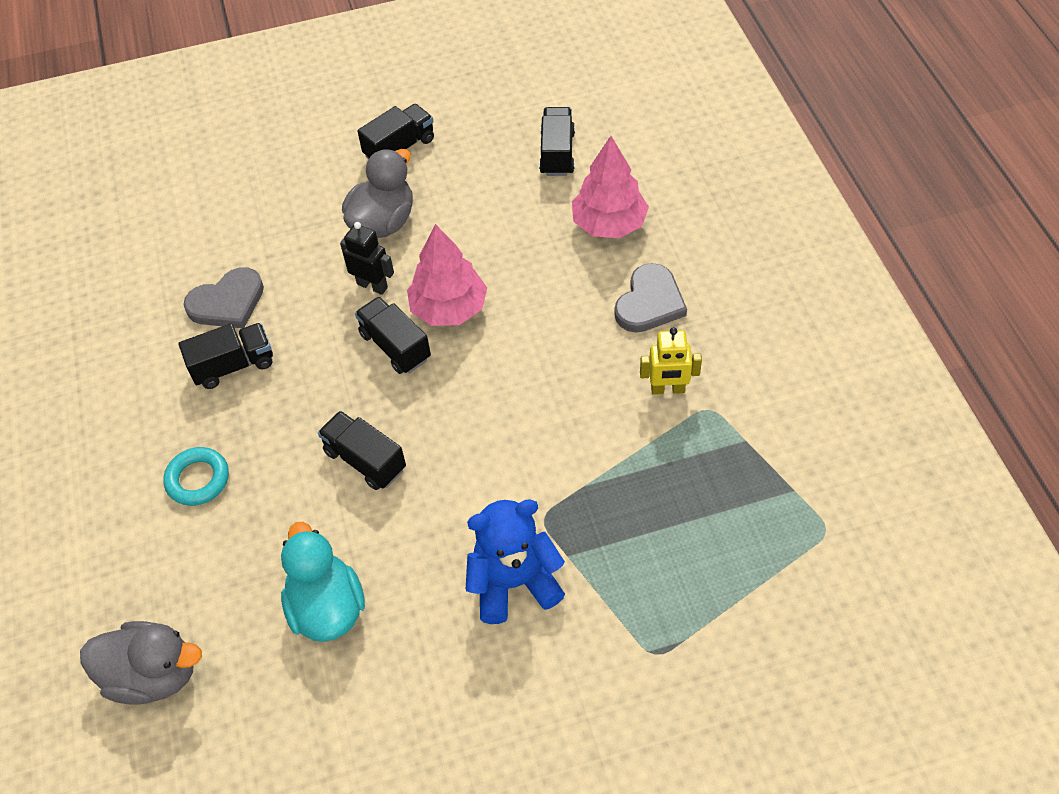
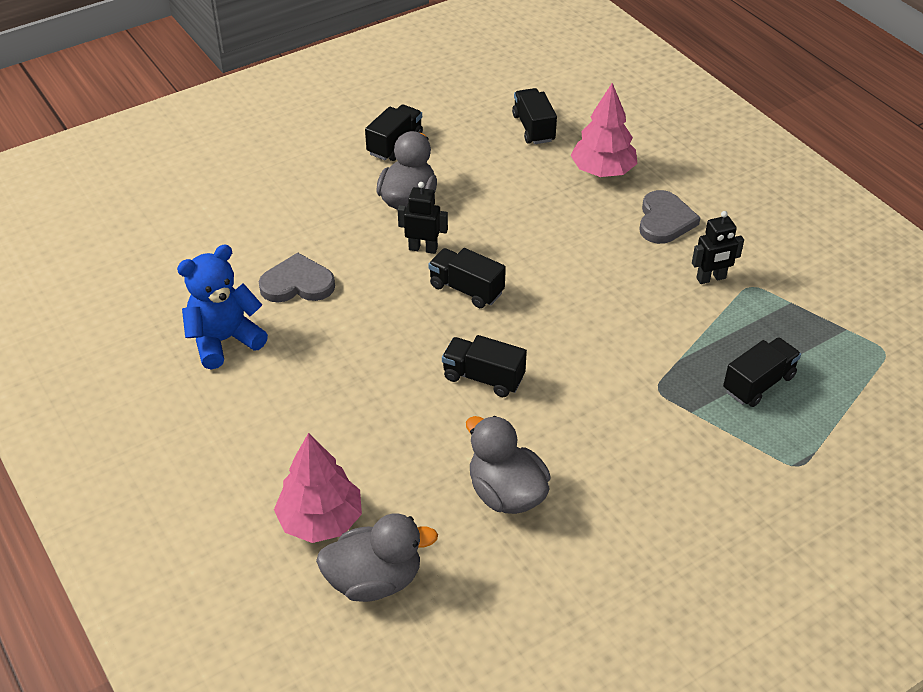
camera: 20 degrees left, 10 degrees down
turquoise ring [163,447,229,506] -> none
black truck [179,323,273,389] -> black truck moved to [723,337,801,407]
grey heart [183,267,264,328] -> grey heart turned 135 degrees counterclockwise [259,253,335,303]
turquoise duck [281,522,365,642] -> grey duck [466,416,551,514]
pink tree [407,224,487,326] -> pink tree moved to [274,433,362,543]
blue teddy bear [466,499,565,624] -> blue teddy bear moved to [177,245,268,369]
yellow robot [640,327,702,395] -> black robot [692,211,744,284]

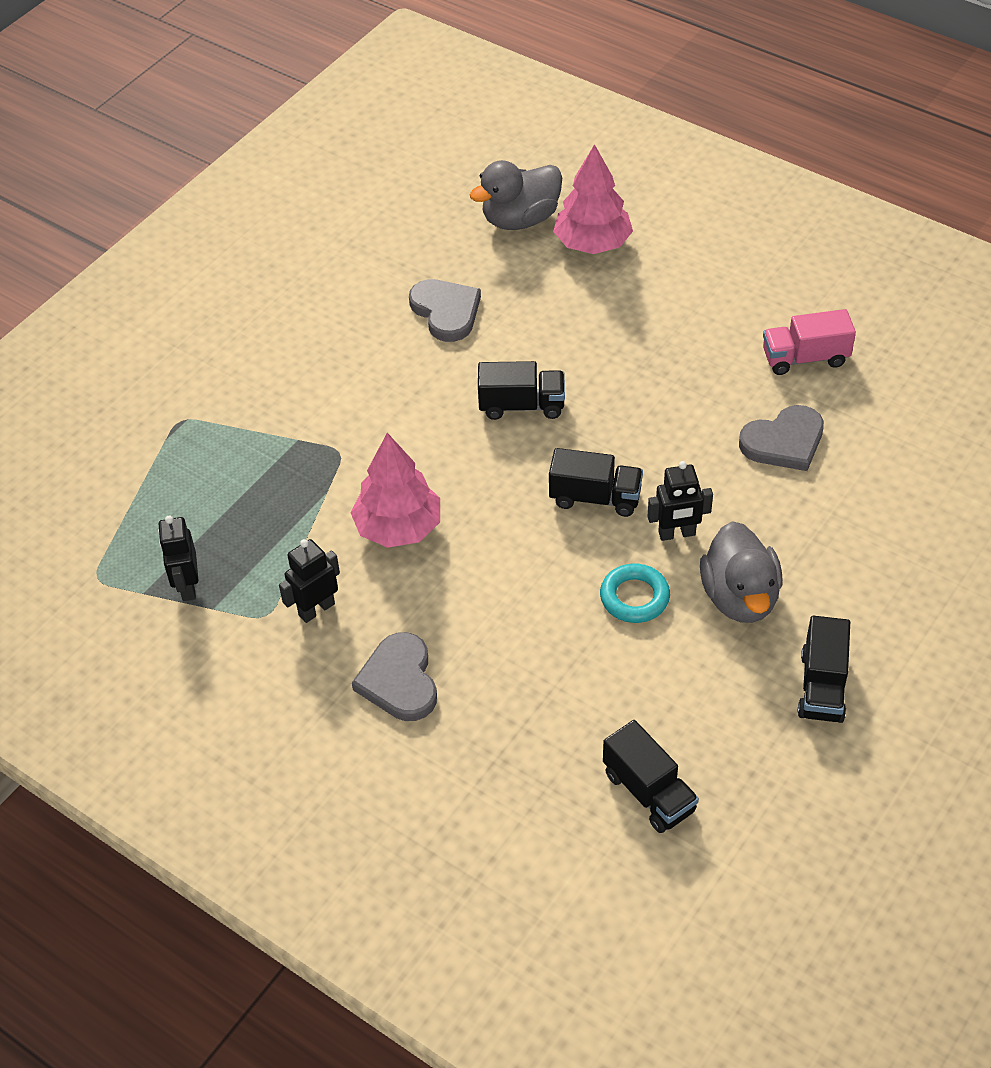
camera: 160 degrees right, 5 degrees up
blue teddy bear [177,245,268,369] -> pink truck [763,309,856,375]
grey duck [466,416,551,514] -> grey heart [409,279,481,342]
pink tree [570,83,637,177] -> pink tree moved to [351,433,440,548]
black truck [723,337,801,407] -> none
none -> black robot [158,515,198,601]
none -> turquoise ring [600,563,670,623]

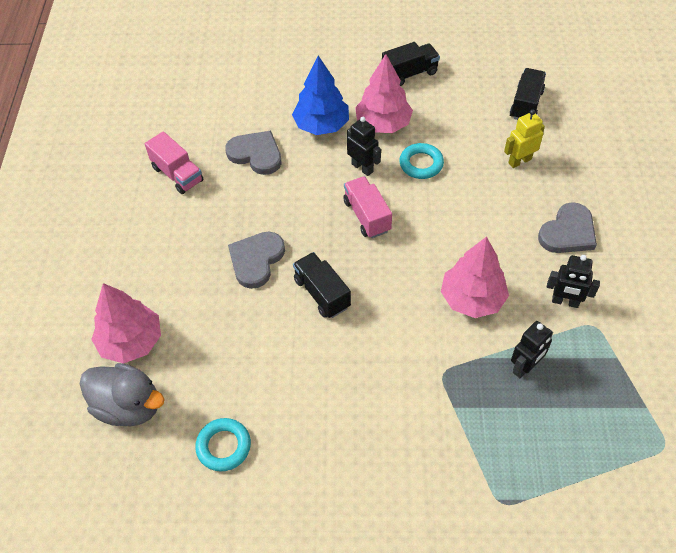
camera: 125 degrees left, 5 degrees up
black robot [158,515,198,601] -> black robot moved to [511,321,553,378]
grey heart [409,279,481,342] -> grey heart moved to [228,232,285,289]
black truck [549,448,643,517] -> pink truck [343,176,392,238]
grey duck [700,521,782,623] -> pink tree [355,54,413,133]
none -> turquoise ring [195,418,251,471]
none -> blue tree [292,56,349,135]
none -> yellow robot [504,109,545,168]

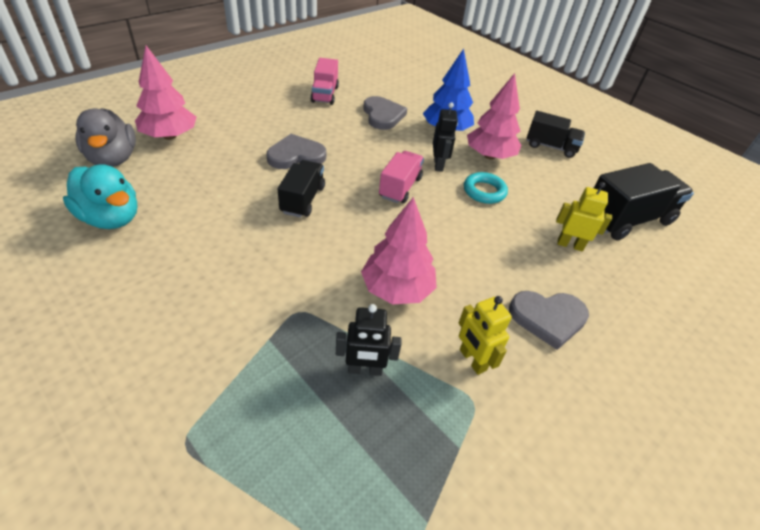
camera: 40 degrees right, 10 degrees down
turquoise ring [195,418,251,471] -> turquoise duck [63,164,137,229]
black truck [510,68,546,120] -> black truck [594,163,694,241], size x1.60
black robot [547,255,600,308] -> yellow robot [459,296,512,375]

